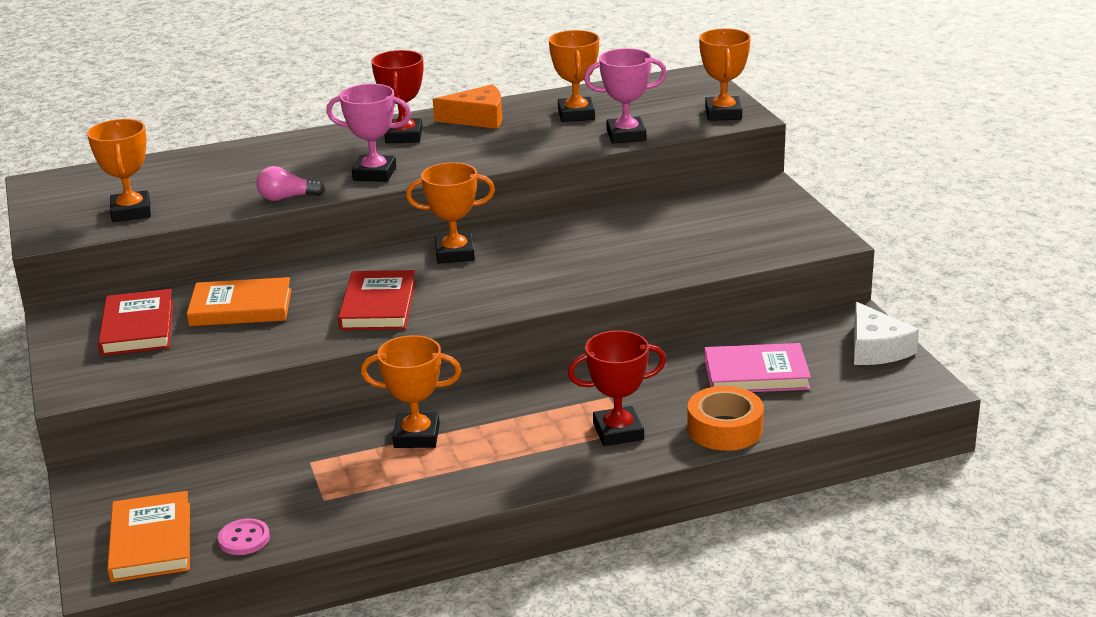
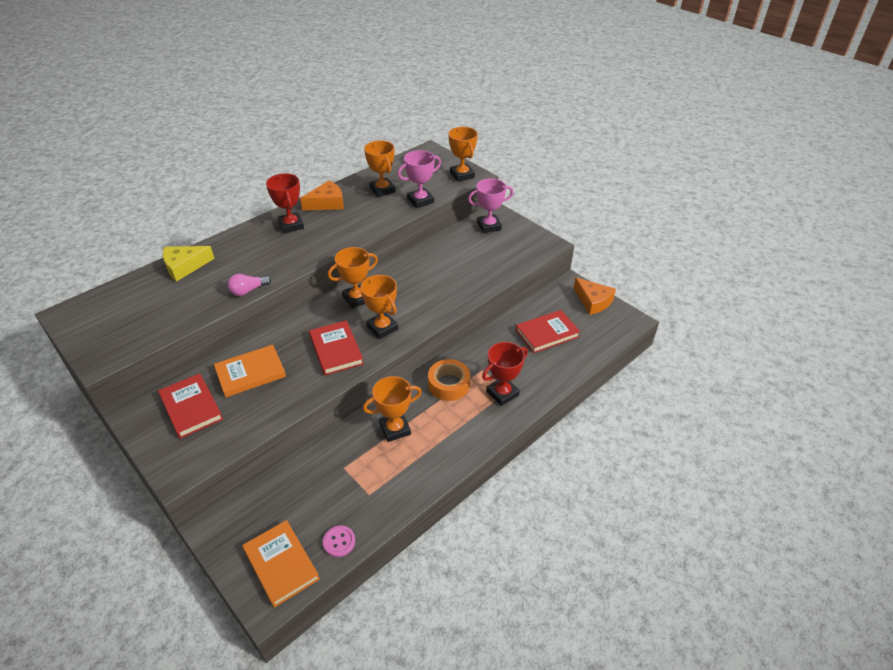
camera: 25 degrees left, 15 degrees up
orange trophy [87,119,151,222] -> orange trophy moved to [361,275,399,339]
pink trophy [326,84,411,182] -> pink trophy moved to [468,178,513,233]
orange tape [687,386,764,451] -> orange tape moved to [428,359,470,401]
pink book [704,343,811,392] -> red book [516,310,580,353]
white cheese [854,302,919,365] -> orange cheese [574,277,616,315]
none -> yellow cheese [163,246,215,282]

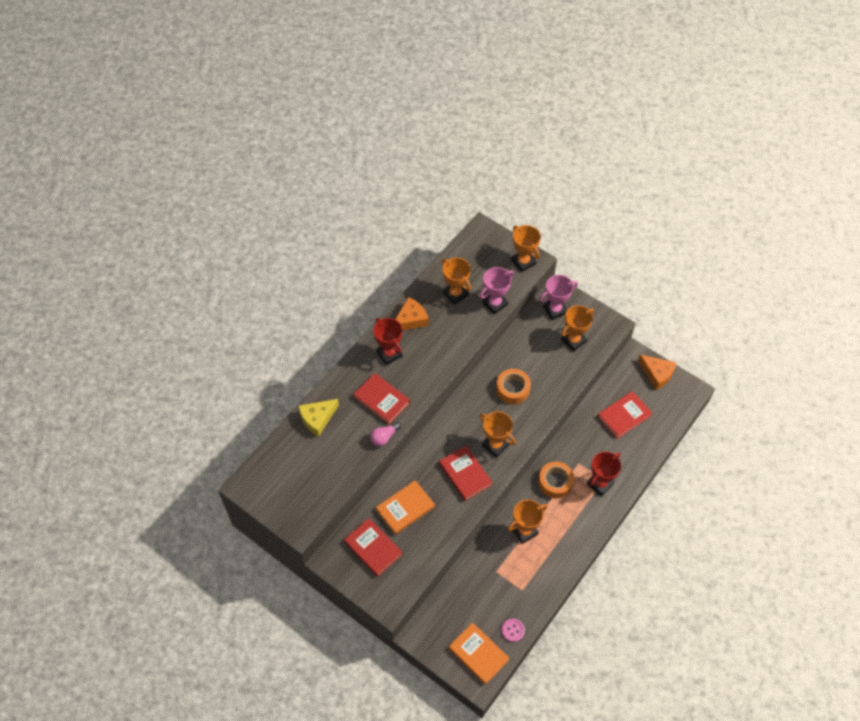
camera: 10 degrees left, 15 degrees up
orange trophy [328,247,378,309] -> orange trophy moved to [561,305,594,351]
none -> red book [353,373,410,425]
none -> orange tape [496,369,531,404]

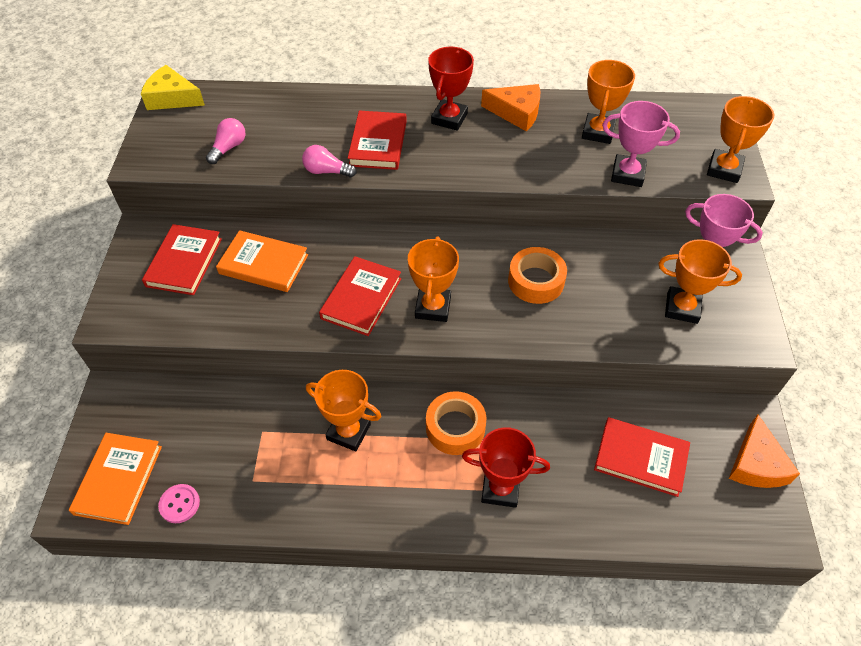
camera: 55 degrees right, 5 degrees down
yellow cheese [298,399,339,437] -> yellow cheese moved to [141,65,205,110]
none -> pink light bulb [206,118,245,164]

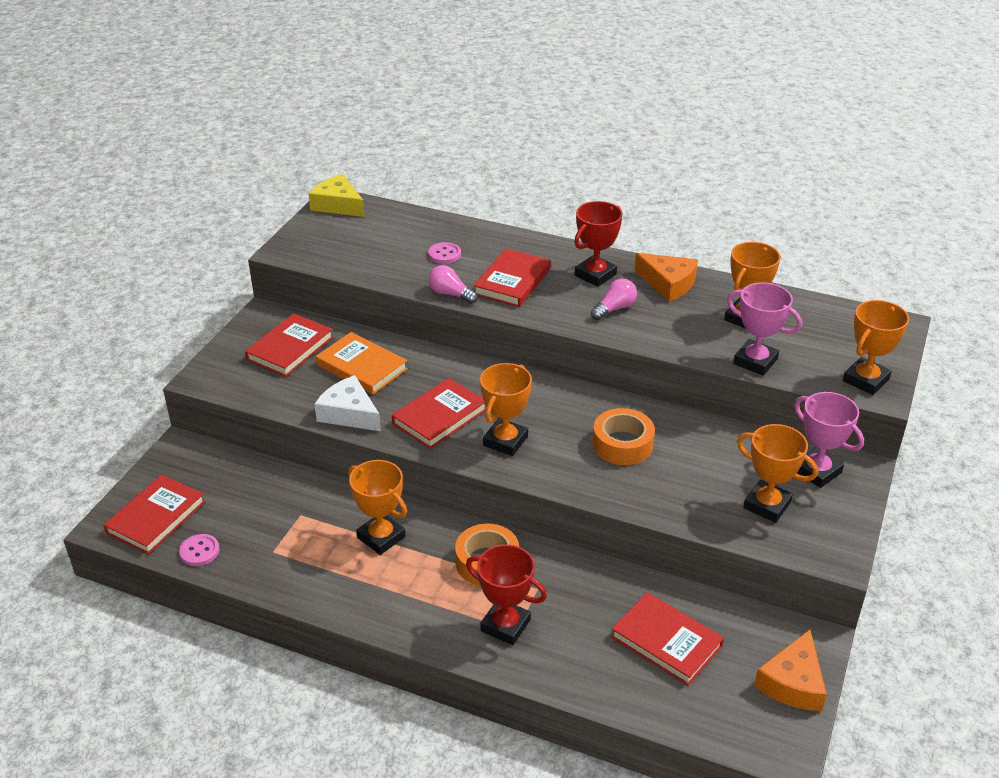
camera: 20 degrees right, 15 degrees down
orange book [69,433,162,525] -> red book [104,474,205,555]
pink light bulb [206,118,245,164] -> pink light bulb moved to [591,279,637,320]
none -> white cheese [314,375,381,431]
none -> pink button [428,242,461,264]

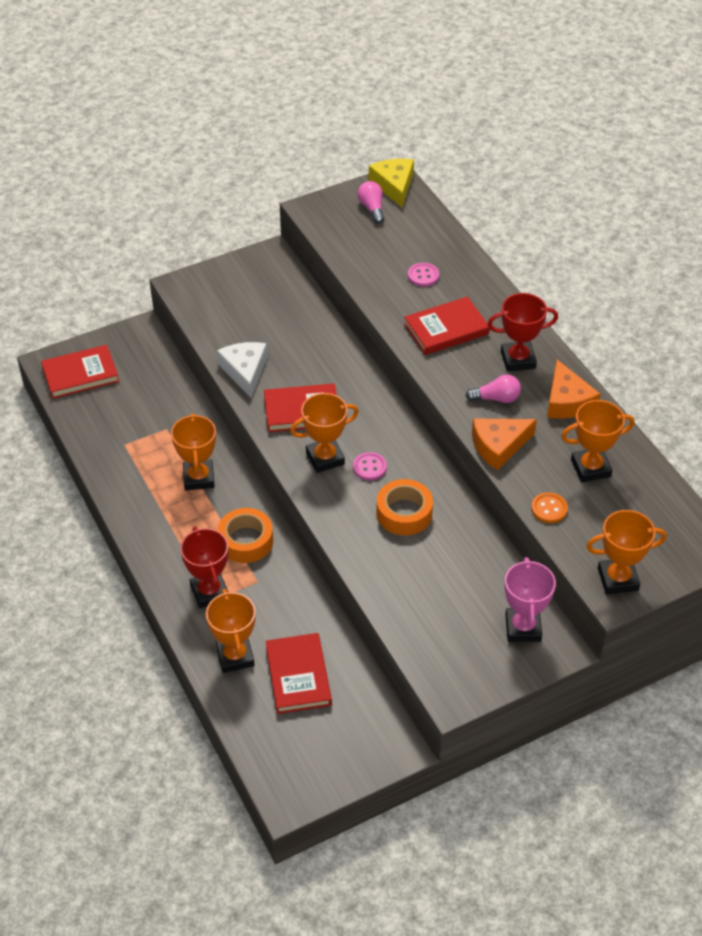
camera: 40 degrees right, 10 degrees up
pink button [179,534,219,566] -> pink button moved to [353,452,387,481]
red book [245,313,333,377] -> none
orange book [316,332,408,395] -> none
pink light bulb [428,265,478,304] -> pink light bulb moved to [358,181,384,224]
pink trophy [727,282,802,376] -> orange button [531,492,568,523]
orange trophy [737,424,818,523] -> orange trophy moved to [206,589,256,673]
orange cheese [754,630,827,711] -> orange cheese moved to [472,418,537,471]

